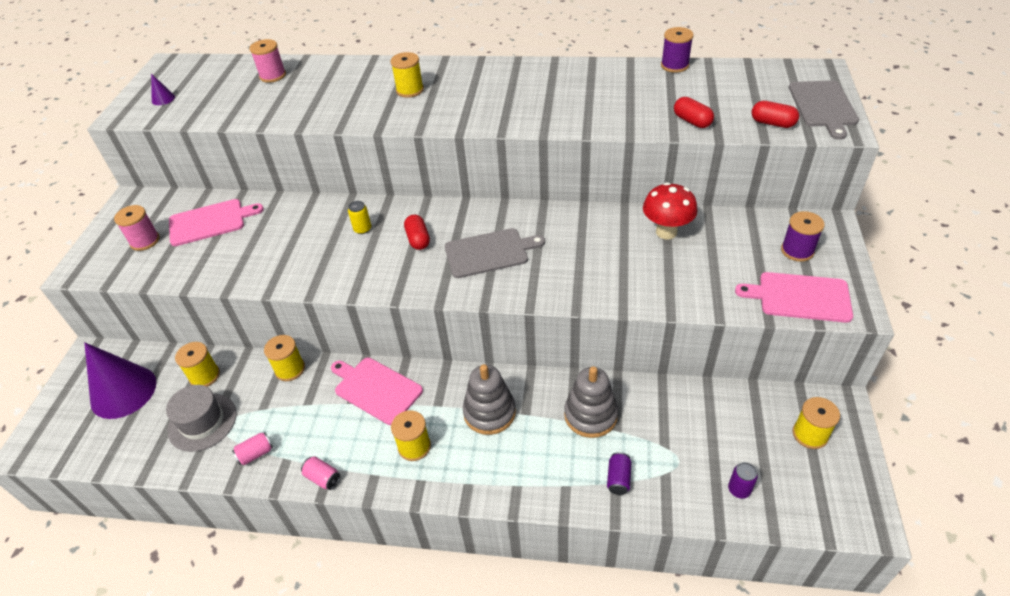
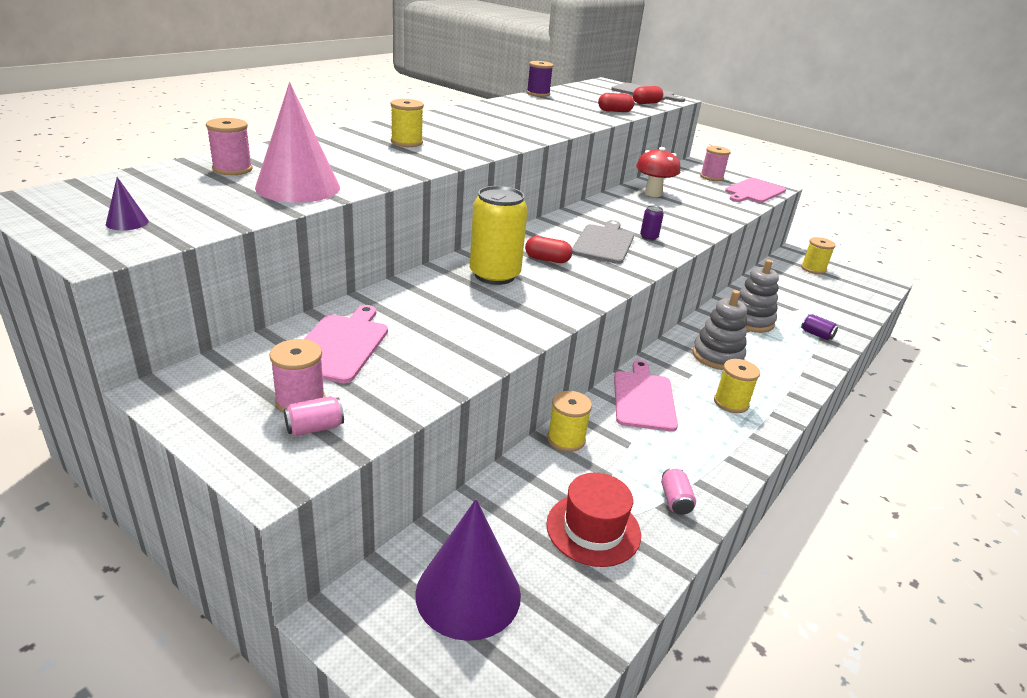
camera: 65 degrees left, 15 degrees down
grey hat [166,385,237,452] -> red hat [546,473,641,567]
yellow spool [175,342,220,387] -> none
pink can [301,456,340,490] -> pink can moved to [284,396,344,436]
pink cutting board [331,358,423,425] -> pink cutting board turned 120 degrees clockwise [614,360,678,432]
yellow can [348,201,371,234] -> yellow can [470,186,528,285], size x2.36
purple can [728,462,758,499] -> purple can moved to [640,205,664,241]
purple spool [781,211,825,262] -> pink spool [700,146,731,181]
none -> pink cone [255,82,340,203]

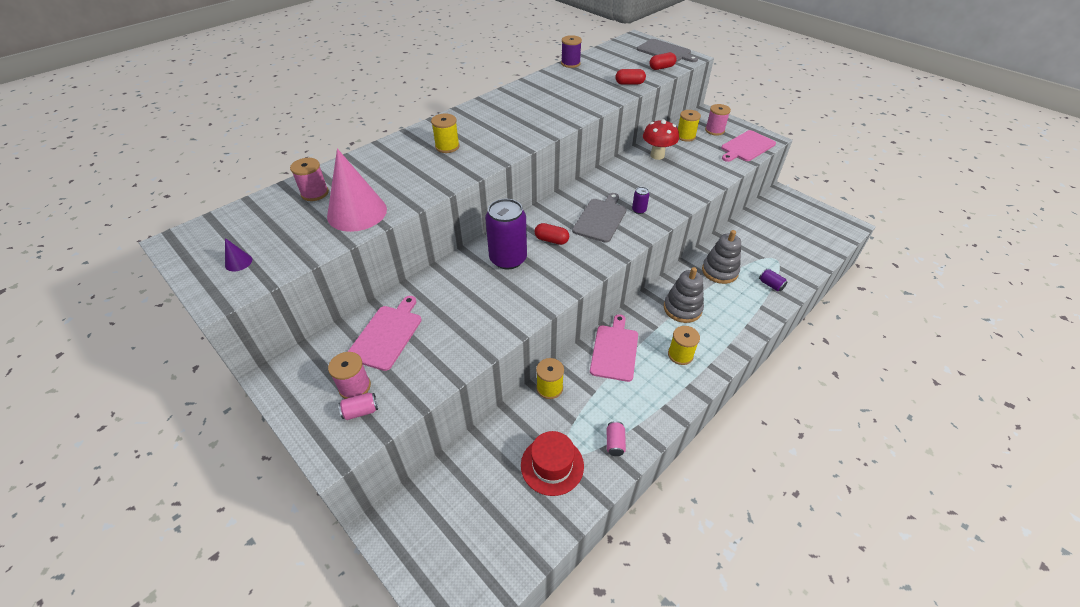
camera: 10 degrees right, 15 degrees up
purple cone [415,499,521,641] -> none
yellow can [470,186,528,285] -> purple can [485,199,527,269]
yellow spool [801,237,836,274] -> yellow spool moved to [678,110,701,142]

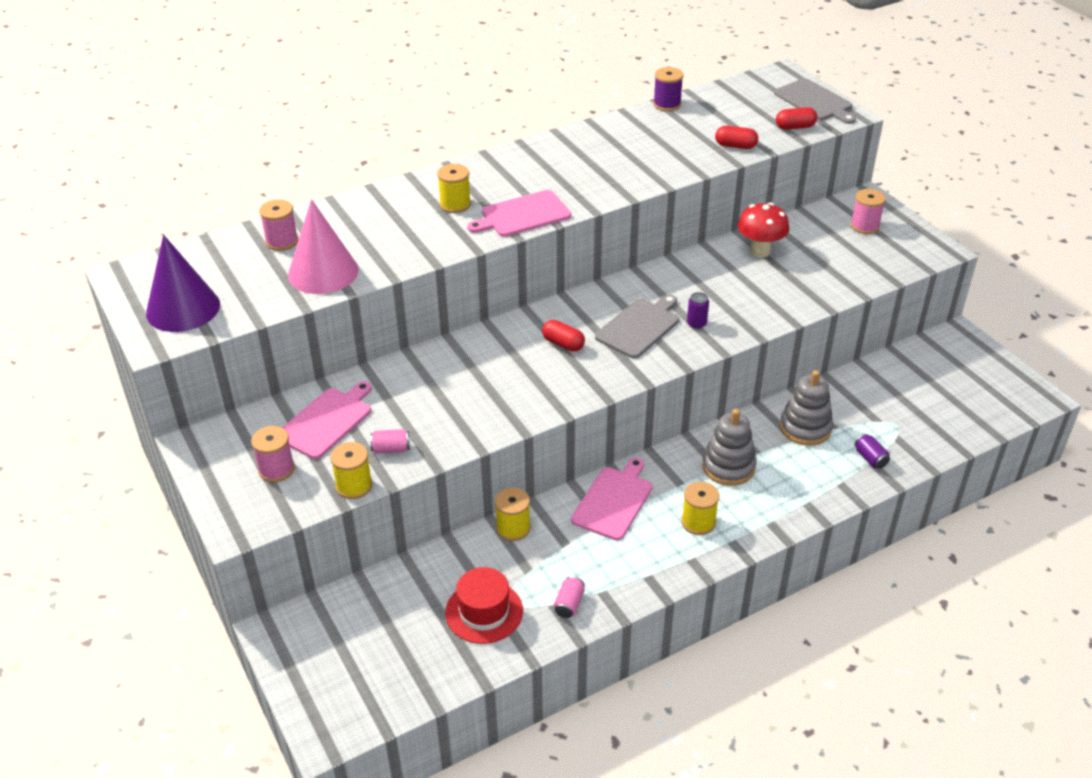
camera: 15 degrees right, 5 degrees down
purple cone [225,238,252,271] -> purple cone [146,235,220,332], size x2.50
pink can [339,393,378,420] -> pink can moved to [370,429,410,453]
purple can [485,199,527,269] -> none
yellow spool [678,110,701,142] -> yellow spool moved to [330,442,373,499]
pink cutting board [721,130,776,162] -> pink cutting board moved to [467,190,571,237]

